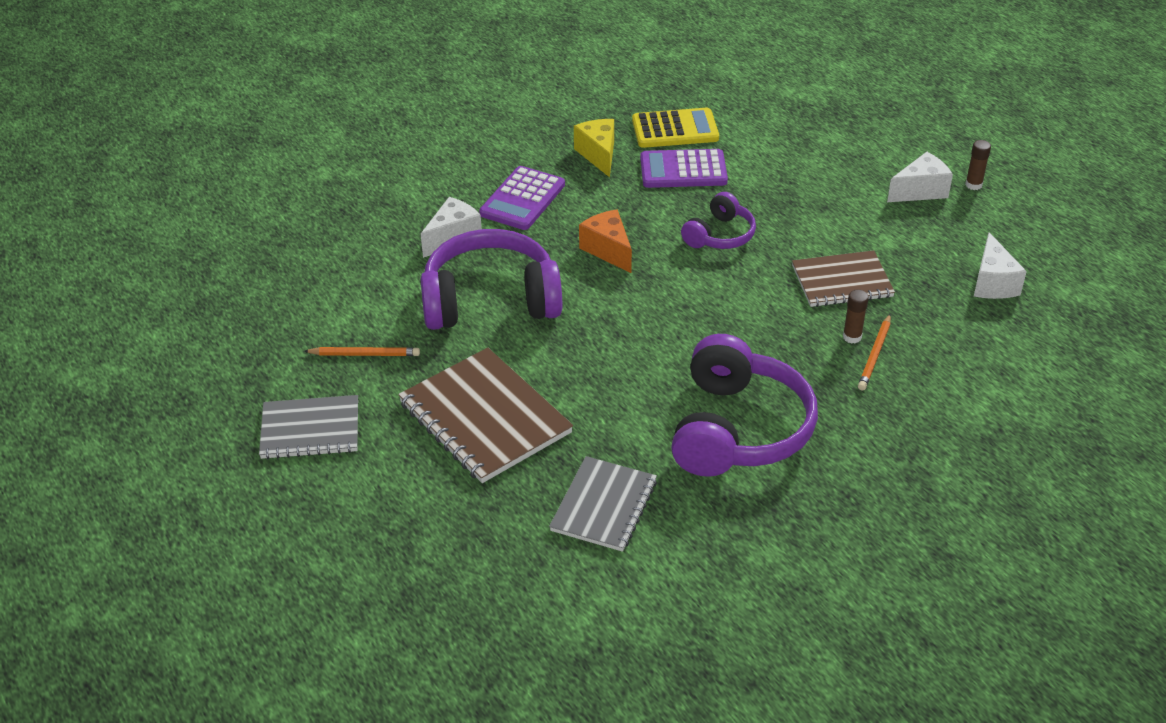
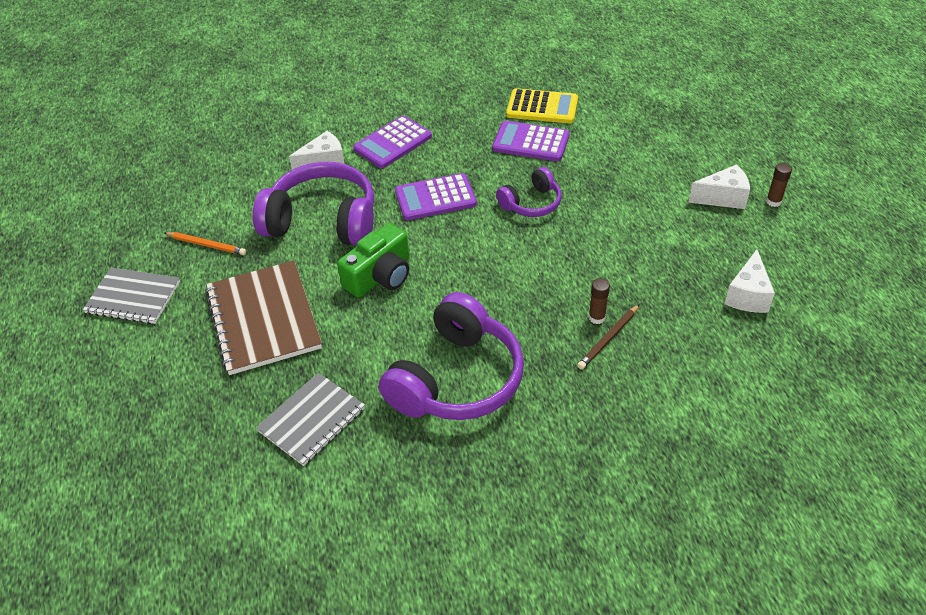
camera: 20 degrees right, 5 degrees up
yellow cheese [574,119,614,177] -> none
orange cheese [579,209,632,273] -> purple calculator [395,173,477,221]
brown notebook [792,250,895,307] -> none
orange pencil [858,314,891,391] -> brown pencil [577,304,640,370]
none -> green camera [337,223,409,298]

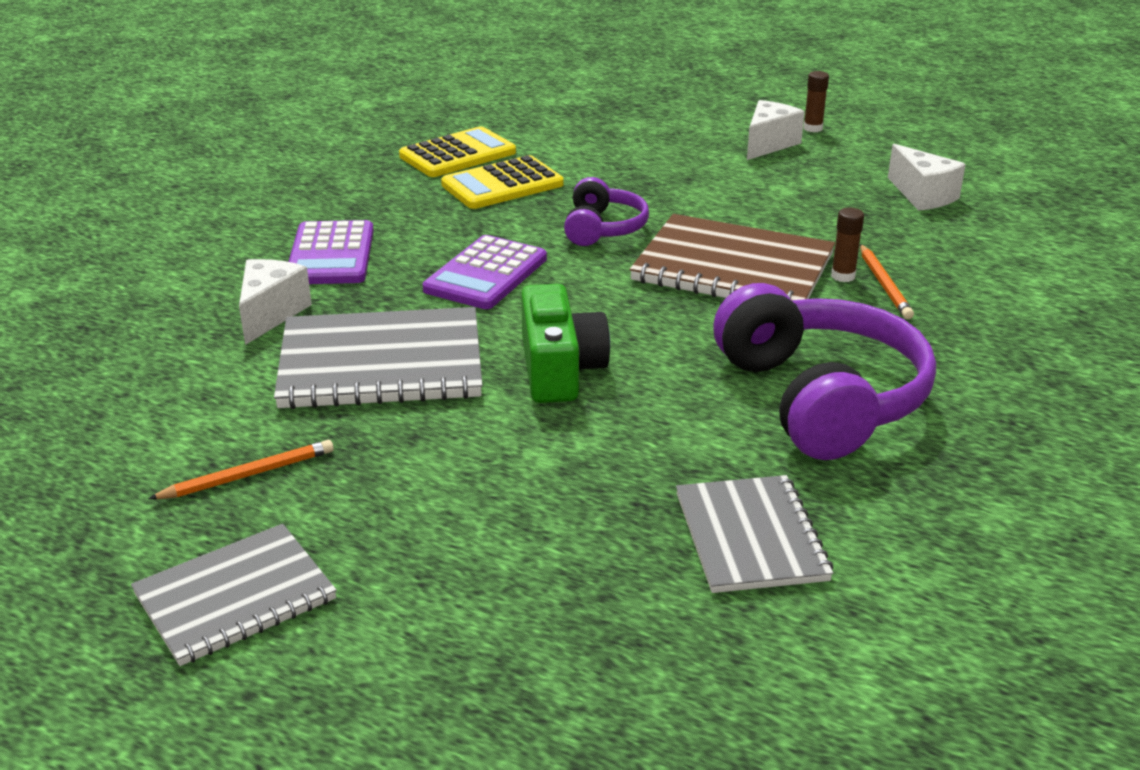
camera: 50 degrees left, 15 degrees down
brown notebook [205,260,322,375] -> brown notebook moved to [630,214,835,300]
purple headphones [253,162,374,246] -> grey notebook [274,307,483,409]
purple calculator [492,121,570,161] -> yellow calculator [441,155,564,209]
brown pencil [577,304,640,370] -> orange pencil [860,244,914,319]

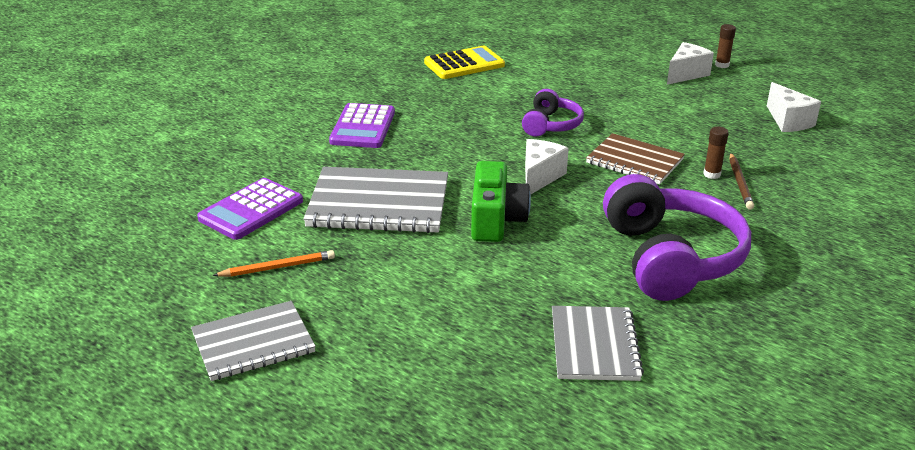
camera: 10 degrees right, 0 degrees up
white cheese [239,259,312,345] -> white cheese moved to [525,139,569,194]
purple calculator [423,235,547,309] -> purple calculator moved to [197,178,303,240]
yellow calculator [441,155,564,209] -> none
brown notebook [630,214,835,300] -> brown notebook [586,133,685,184], size x0.66
orange pencil [860,244,914,319] -> brown pencil [730,153,754,210]

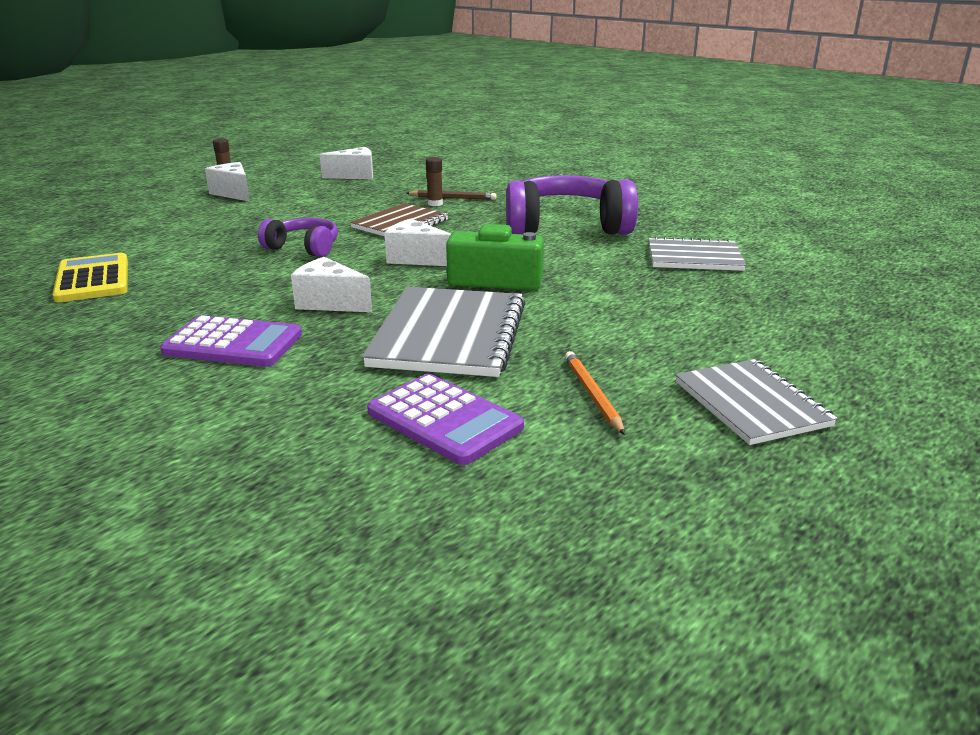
camera: 85 degrees left, 5 degrees down
none -> white cheese [291,257,372,312]

